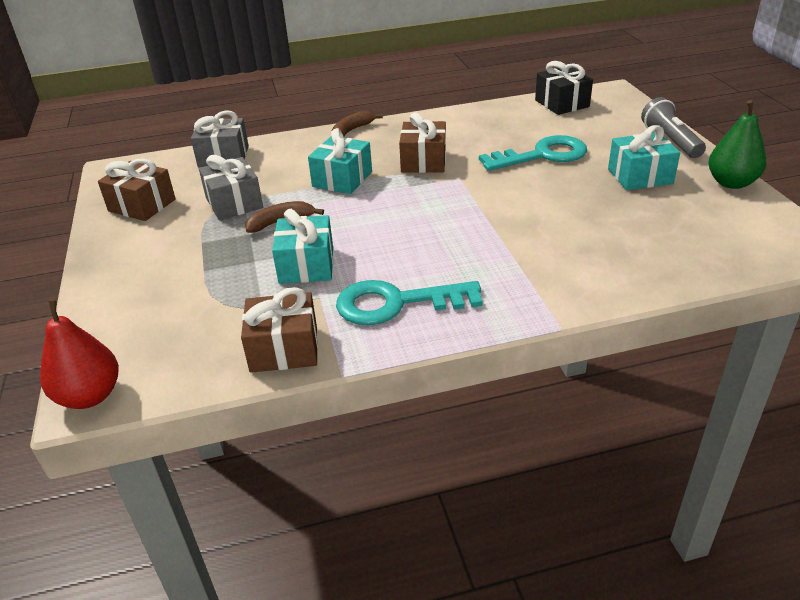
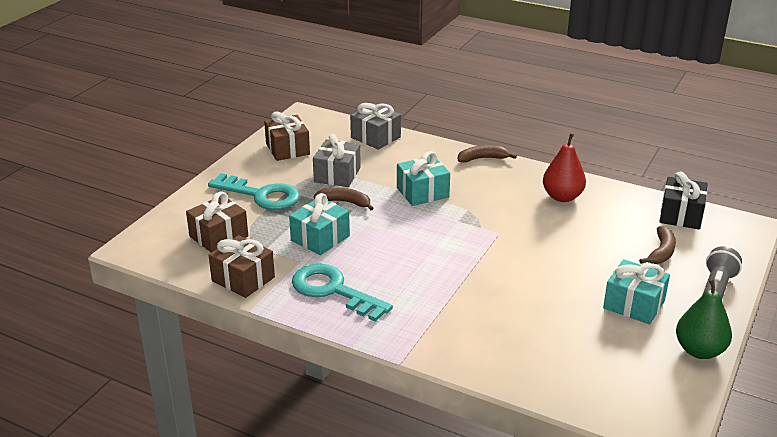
camera: 40 degrees right, 5 degrees down
red pear [40,299,119,409] -> red pear moved to [543,133,586,202]
brown gift [399,112,446,173] -> brown gift moved to [186,191,248,253]
turquoise key [479,135,587,171] -> turquoise key moved to [208,173,300,210]
none -> brown banana [639,226,676,264]

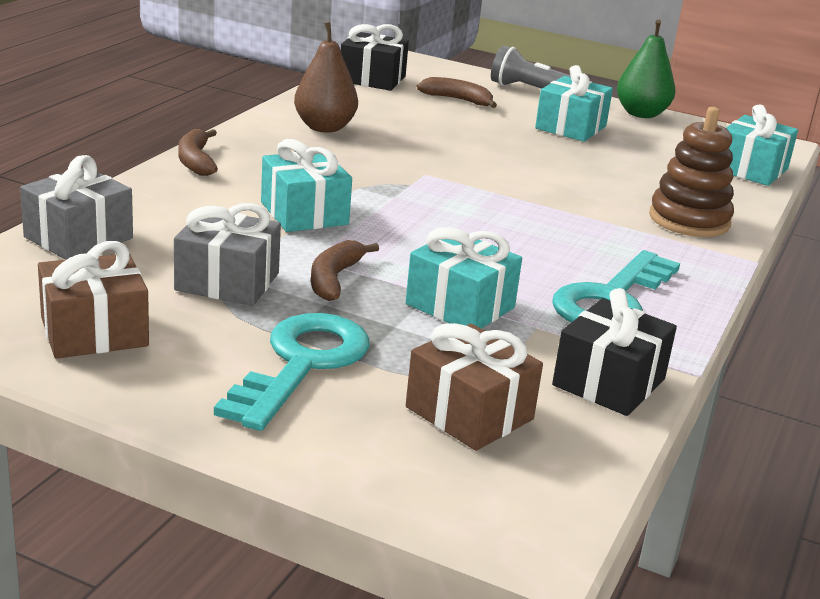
camera: 95 degrees left, 5 degrees down
brown gift [209,235,275,298] -> black gift [552,288,677,416]
red pear [543,133,586,202] -> brown pear [294,22,358,133]
none -> brown stacking toy [649,107,734,237]
none -> turquoise gift [726,105,798,186]

